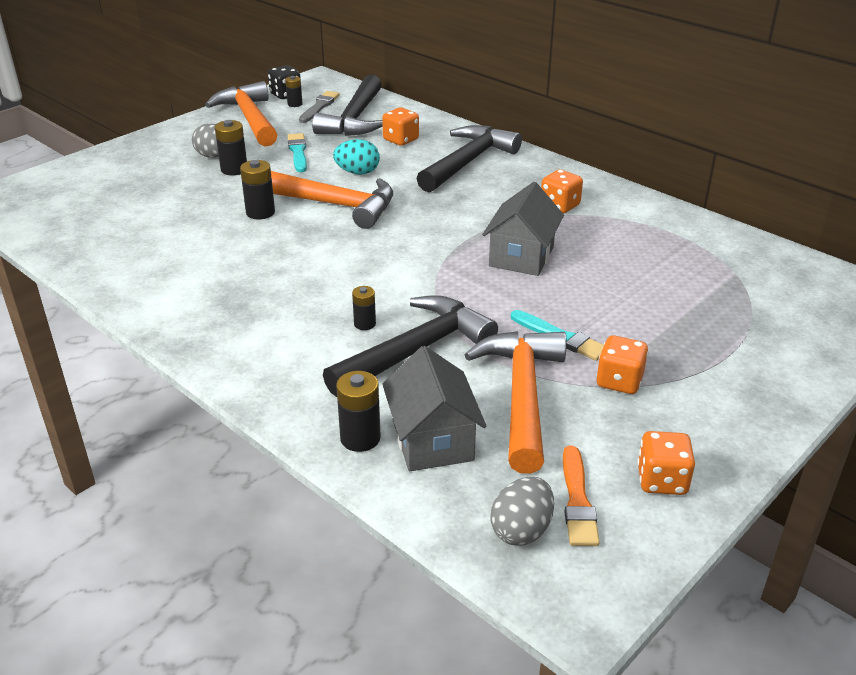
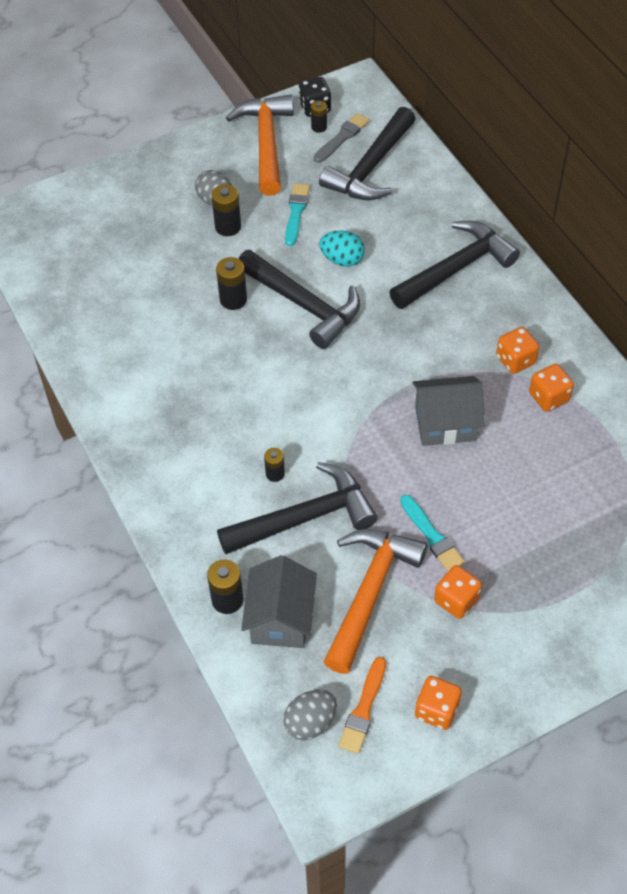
camera: 20 degrees right, 20 degrees up
orange hammer [271,171,393,229] -> black hammer [238,250,360,349]
orange dice [382,108,419,146] -> orange dice moved to [529,364,574,412]
grey house [482,182,564,276] -> grey house turned 45 degrees clockwise [412,376,485,446]

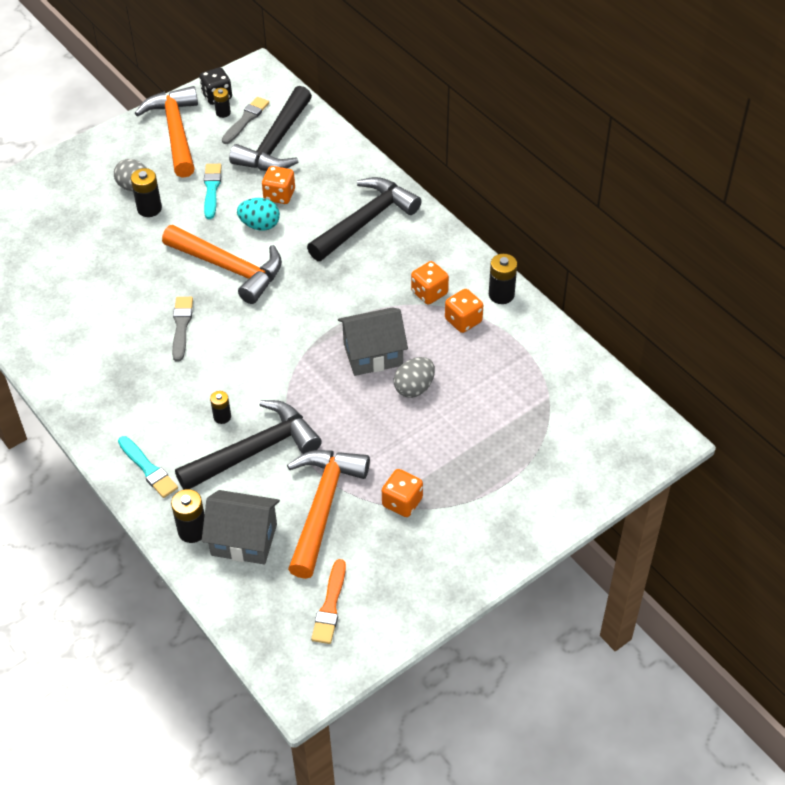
camera: 10 degrees left, 5 degrees down
black battery [216,257,247,310] -> black battery moved to [489,254,517,304]
black hammer [238,250,360,349] -> orange hammer [162,225,282,304]
grey house [241,555,317,648] -> grey house turned 75 degrees counterclockwise [202,490,280,565]
grey egg [283,690,337,740] -> grey egg moved to [394,357,435,398]
turquoise brush [400,495,465,572] -> turquoise brush moved to [118,436,178,498]
orange dice [415,676,462,730] -> orange dice moved to [262,166,295,204]
none -> grey brush [172,297,193,362]

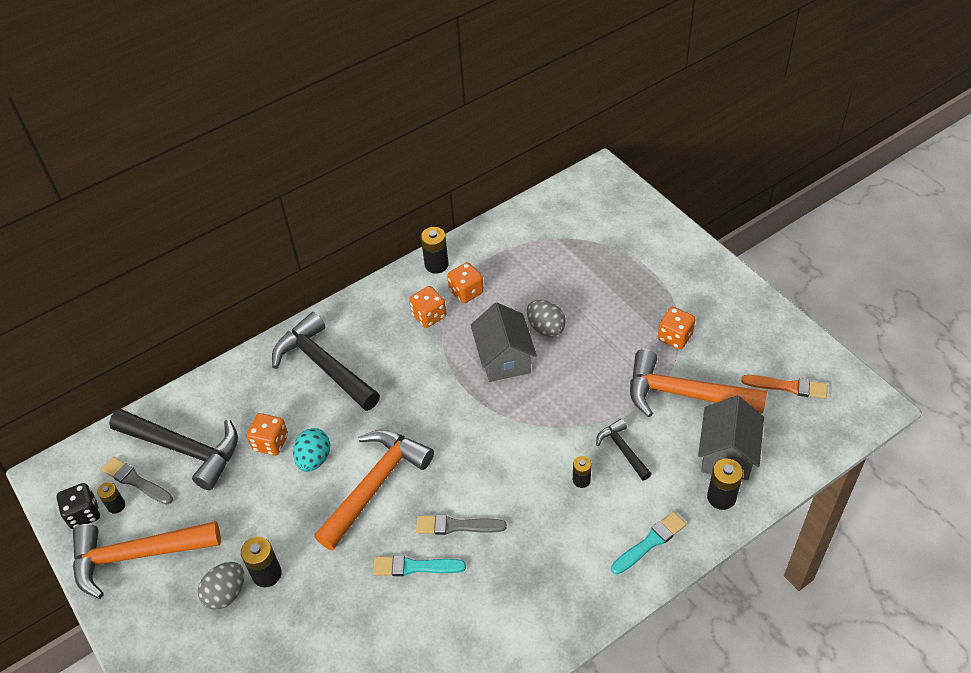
camera: 85 degrees left, 0 degrees up
black hammer [175,400,322,490] -> black hammer [596,419,651,481], size x0.50
turquoise brush [204,164,222,219] -> turquoise brush moved to [373,555,466,576]

